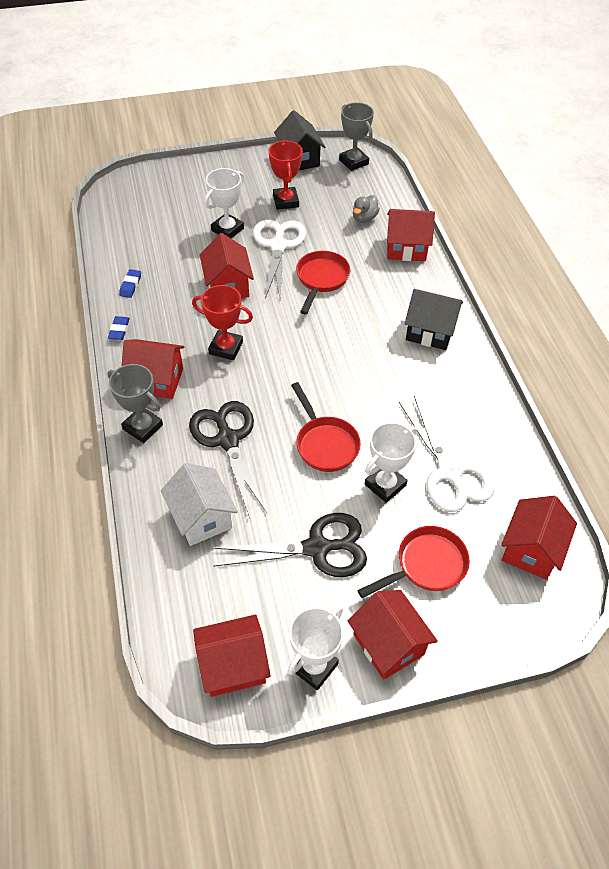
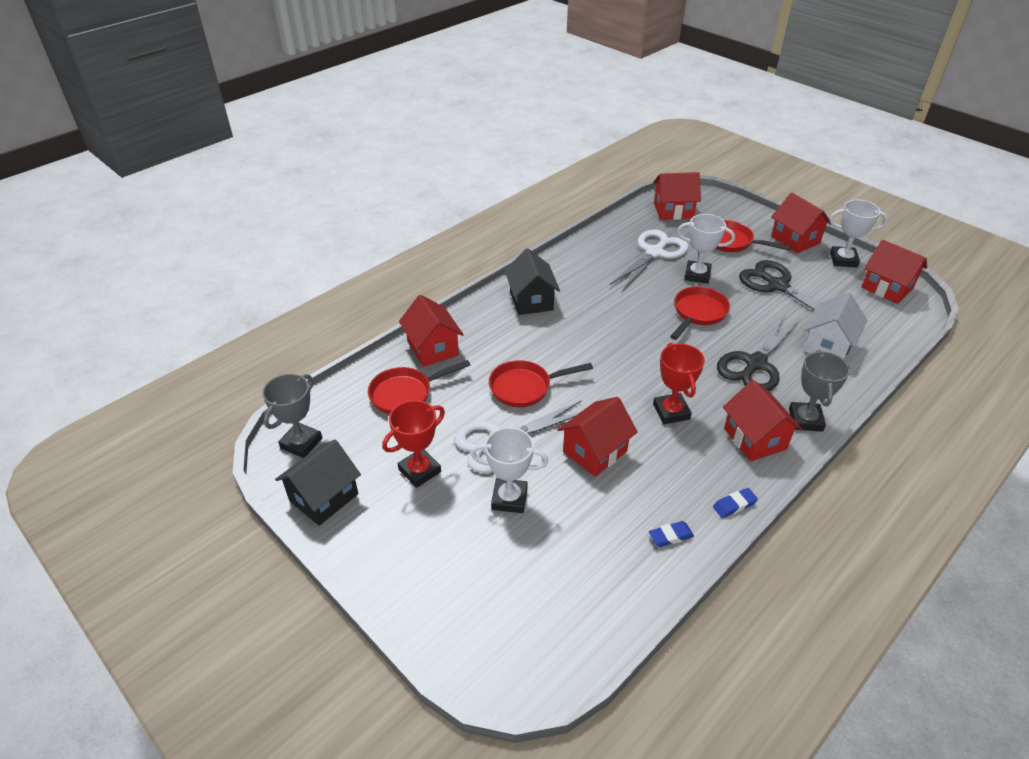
camera: 120 degrees left, 10 degrees down
red house [348,590,438,680] -> red house turned 60 degrees counterclockwise [771,193,831,253]
grey duck [353,195,380,223] -> red pan [368,360,470,414]

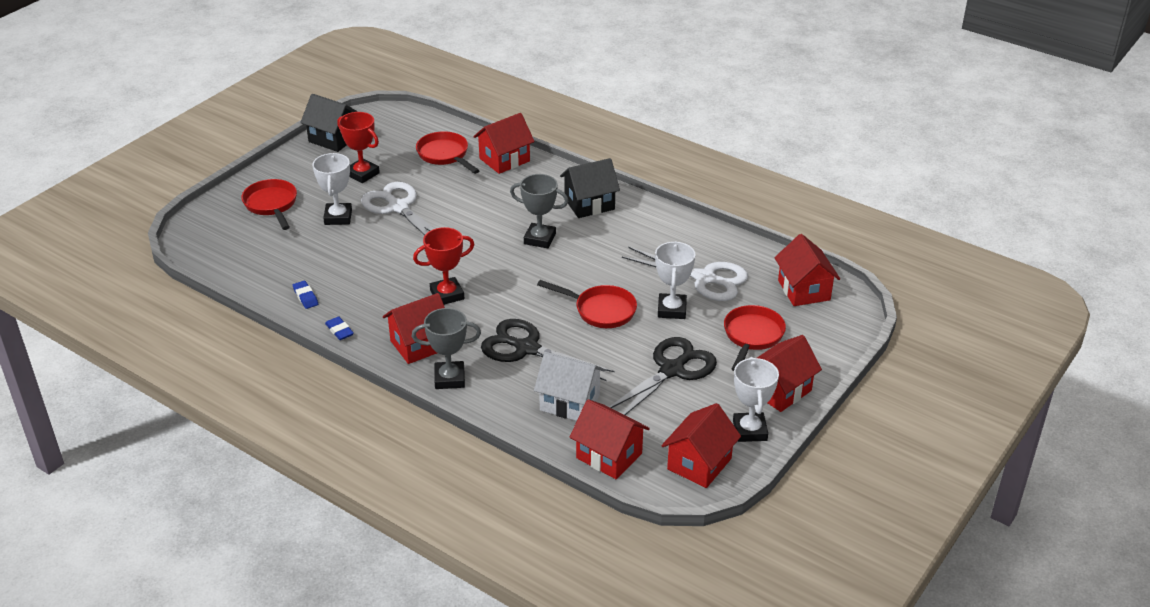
camera: 80 degrees right, 5 degrees down
grey trophy [262,374,322,458] -> grey trophy moved to [510,174,568,248]
red pan [489,360,593,407] -> red pan moved to [241,179,297,230]
red house [557,397,638,477] -> red house moved to [570,399,650,479]

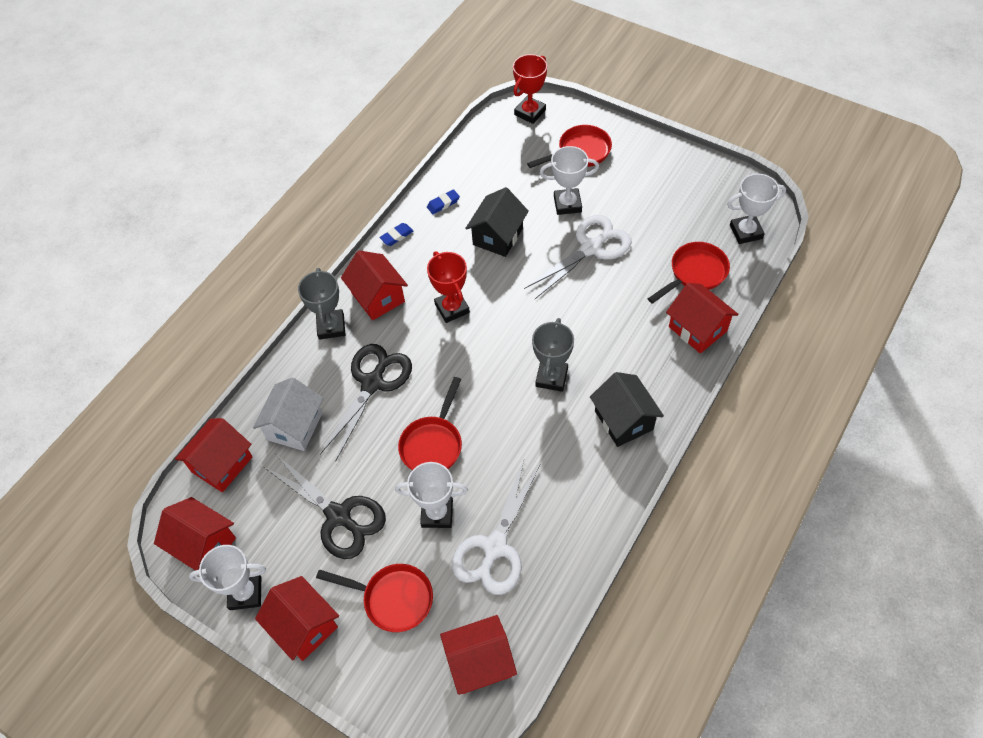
camera: 90 degrees right, 20 degrees up
black house [300,94,358,152] -> black house moved to [465,187,529,257]
red trophy [337,112,380,183] -> red trophy moved to [513,54,547,124]
none -> white trophy [727,174,786,244]

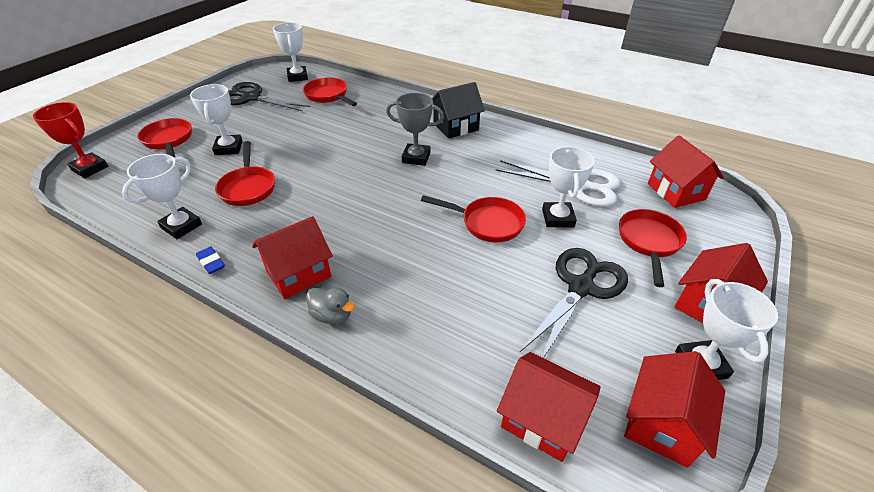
camera: 95 degrees left, 15 degrees down
white house [253,378,323,451] -> none
grey trophy [298,268,345,340] -> grey duck [306,288,354,324]
black scissors [320,344,412,462] -> black scissors moved to [229,82,310,111]
blue eraser [427,189,460,214] -> white trophy [122,154,202,239]
red trophy [427,251,470,323] -> none
black house [465,187,529,257] -> red pan [215,141,275,206]
white scissors [524,215,631,299] -> none
red house [666,283,739,354] -> none

